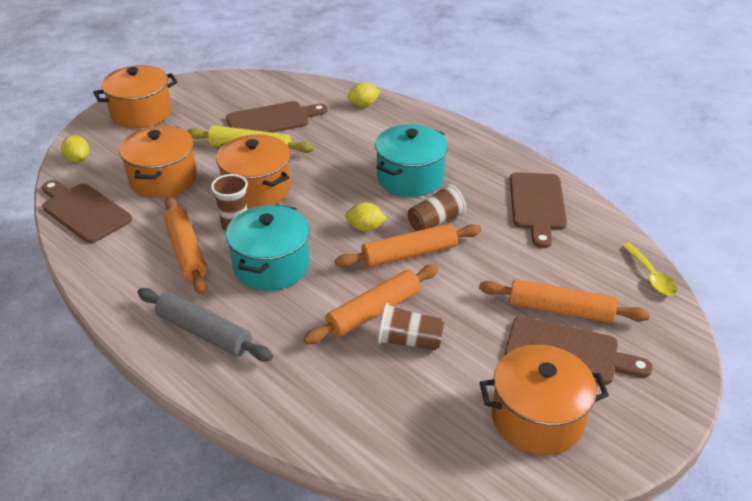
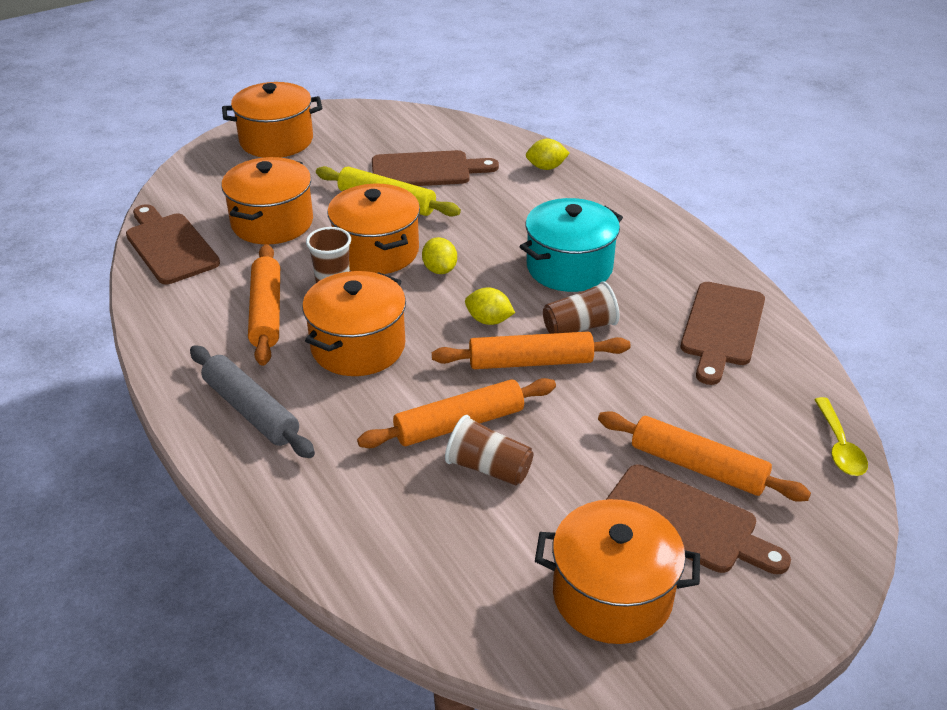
camera: 15 degrees right, 0 degrees up
yellow lemon [61,135,89,163] -> yellow lemon moved to [422,237,457,274]
turquoise pot [226,204,310,291] -> orange pot [302,271,406,376]

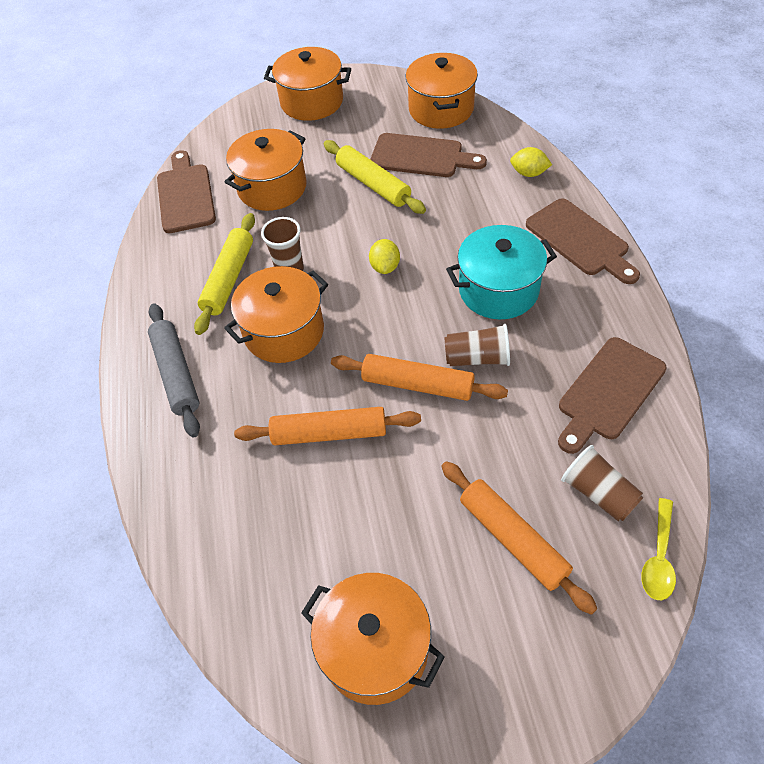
camera: 25 degrees right, 15 degrees up
orange rolling pin [248,244,280,366] -> yellow rolling pin [194,213,255,335]
orange pot [327,184,420,274] -> orange pot moved to [406,53,478,129]
brown cup [445,415,533,486] -> brown cup moved to [561,445,643,521]
yellow lemon [465,288,515,325] -> none
brown cutting board [606,465,791,574] -> brown cutting board moved to [526,198,640,284]

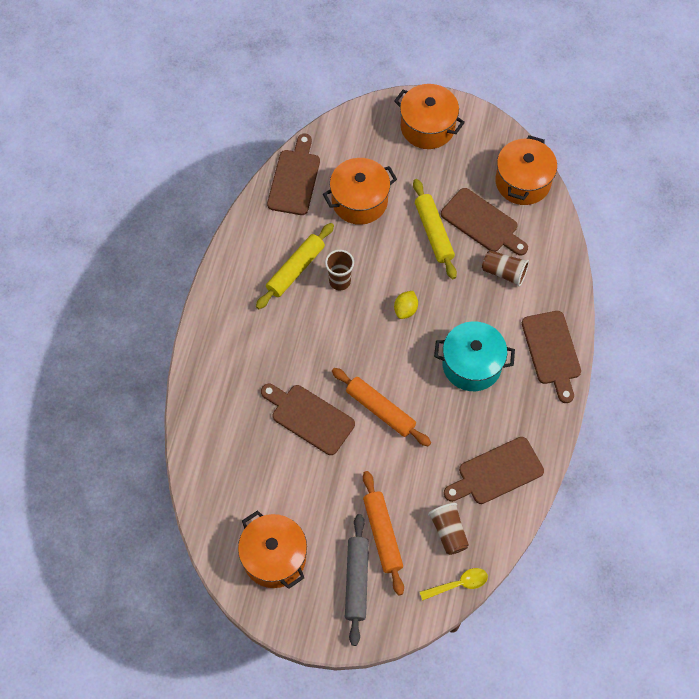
camera: 20 degrees right, 10 degrees up
grey rolling pin [148,303,200,437] -> grey rolling pin moved to [345,514,369,646]
orange pot [224,266,328,363] -> none
orange rolling pin [234,407,421,445] -> brown cutting board [261,384,355,455]
brown cup [445,324,510,366] -> brown cup moved to [482,250,529,287]
yellow lemon [510,147,552,177] -> none
yellow spoon [641,498,676,600] -> yellow spoon turned 150 degrees counterclockwise [420,568,488,601]

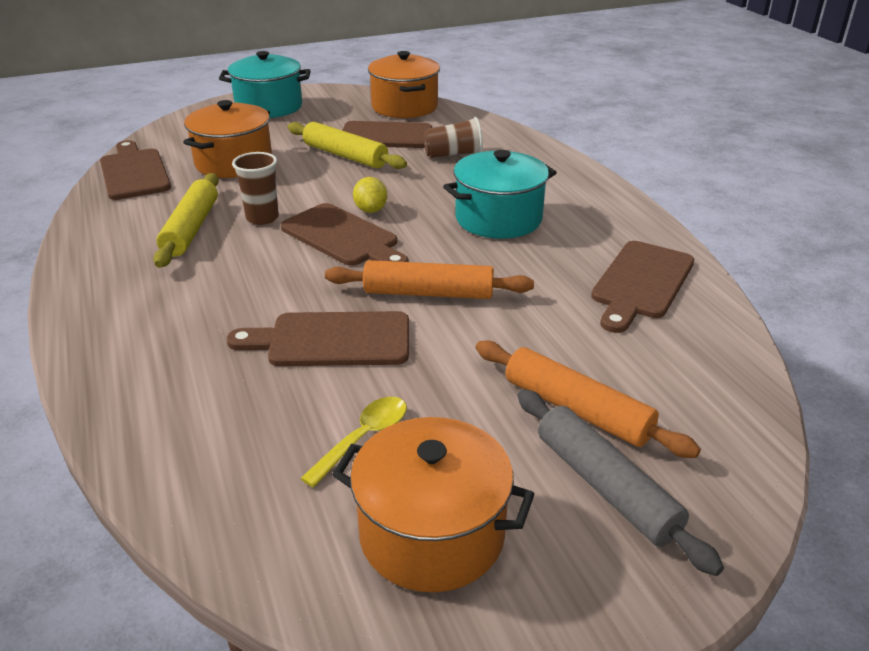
camera: 35 degrees left, 30 degrees down
orange pot [394,84,465,149] -> turquoise pot [219,51,311,118]
yellow spoon [420,568,488,601] -> yellow spoon moved to [300,397,407,487]
brown cup [428,503,469,555] -> none
brown cutting board [522,311,581,403] -> brown cutting board moved to [281,203,408,266]

